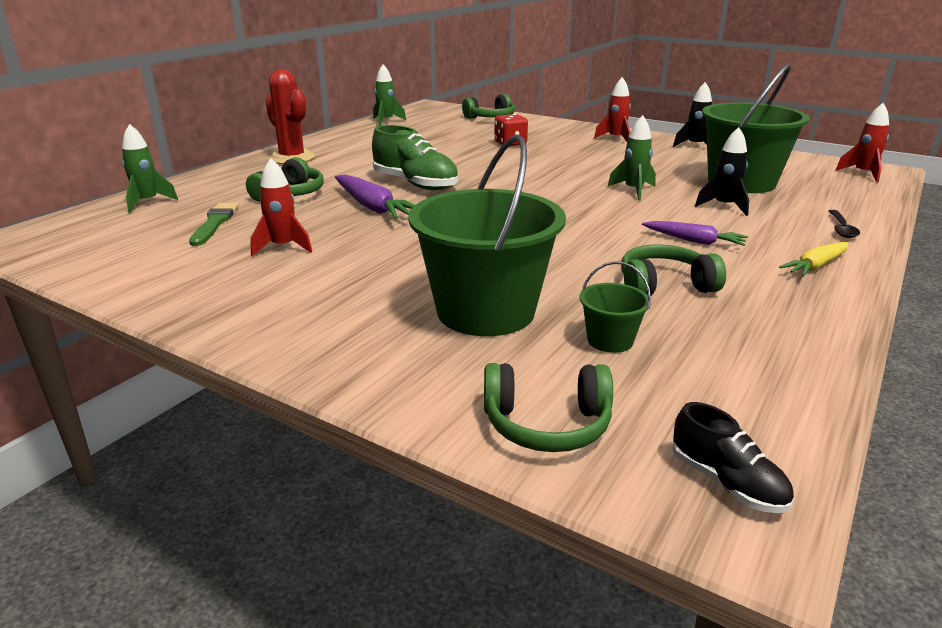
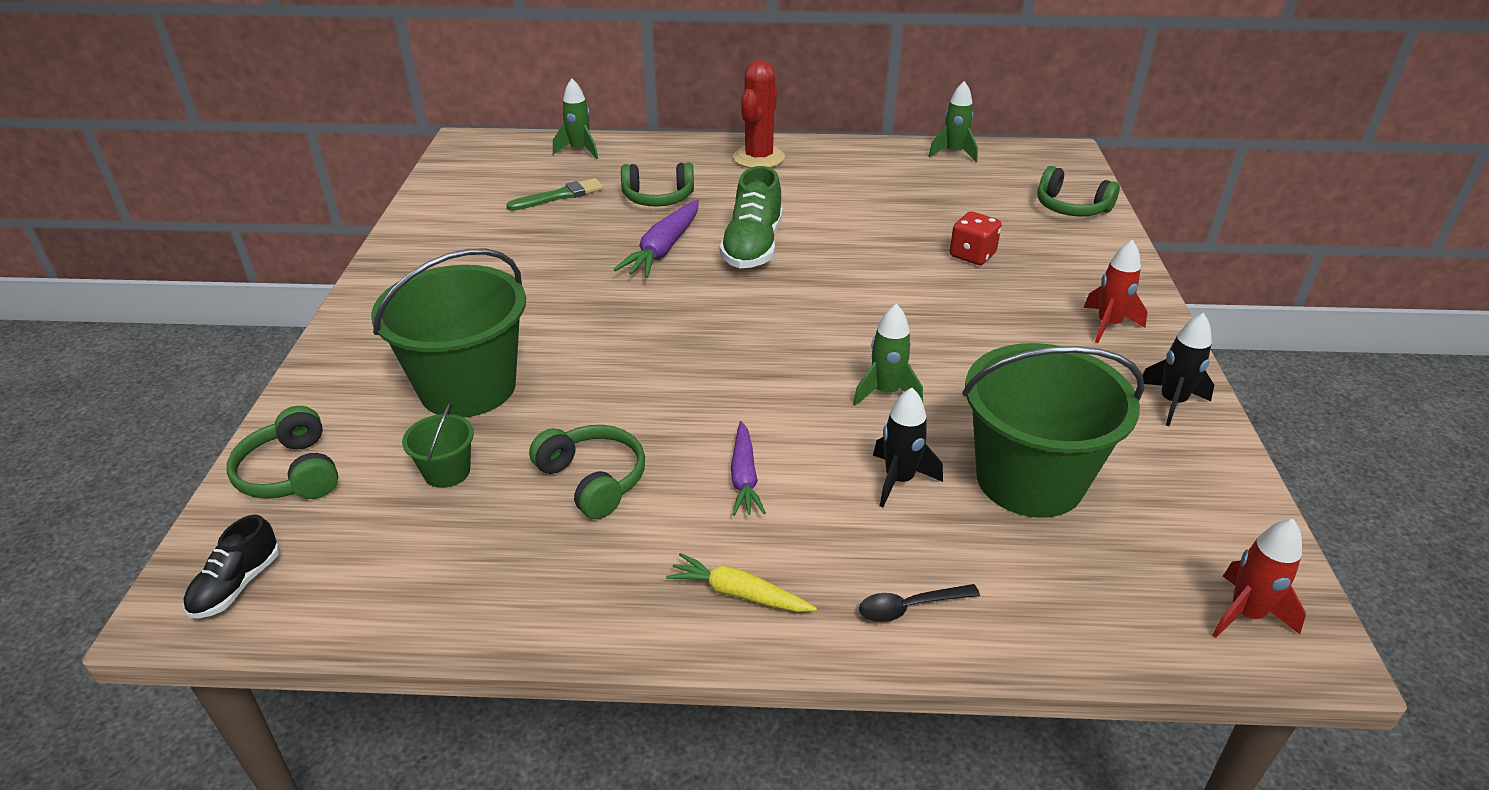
camera: 60 degrees right, 10 degrees up
red rocket [250,158,312,256] -> none

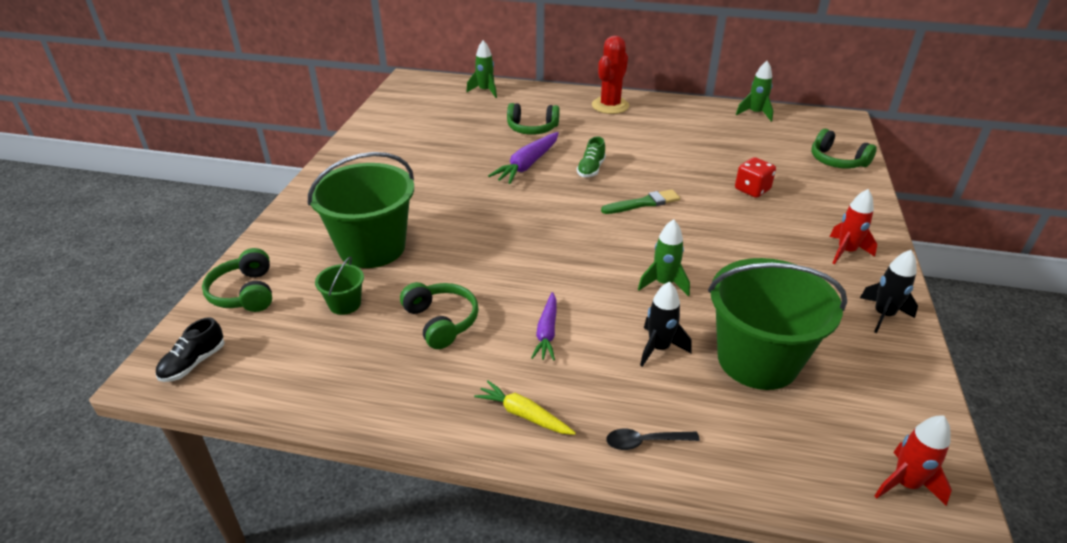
camera: 10 degrees right, 0 degrees up
green brush [506,178,603,211] -> green brush moved to [601,189,680,214]
green shoe [720,166,782,268] -> green shoe [577,137,606,177], size x0.57

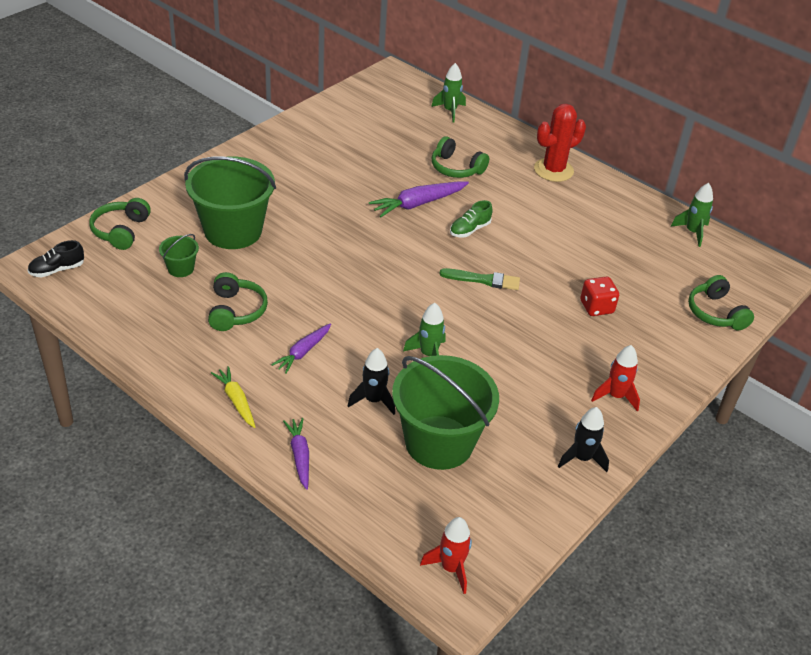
camera: 25 degrees right, 5 degrees up
black spoon [606,429,700,450] -> purple carrot [283,418,309,490]

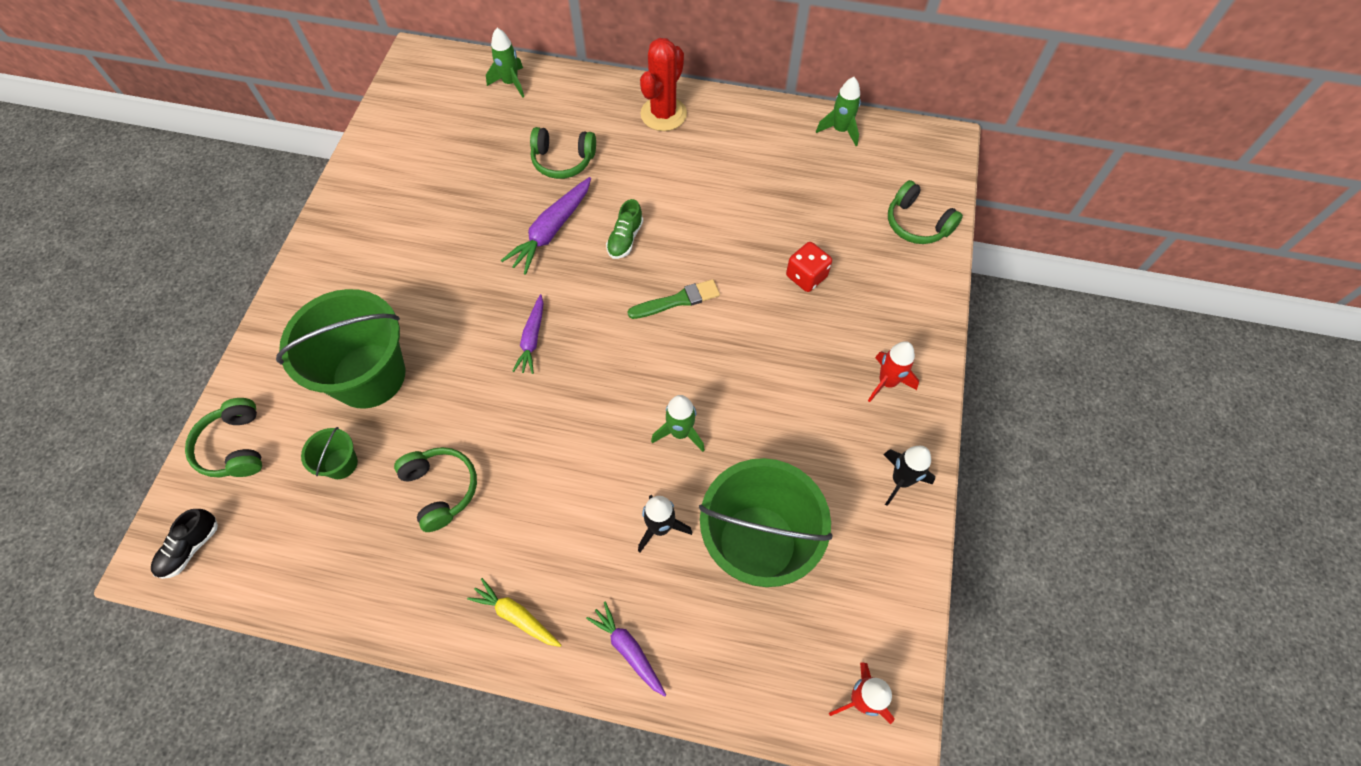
camera: 25 degrees left, 20 degrees up
purple carrot [271,323,331,374] -> purple carrot moved to [512,294,544,374]

